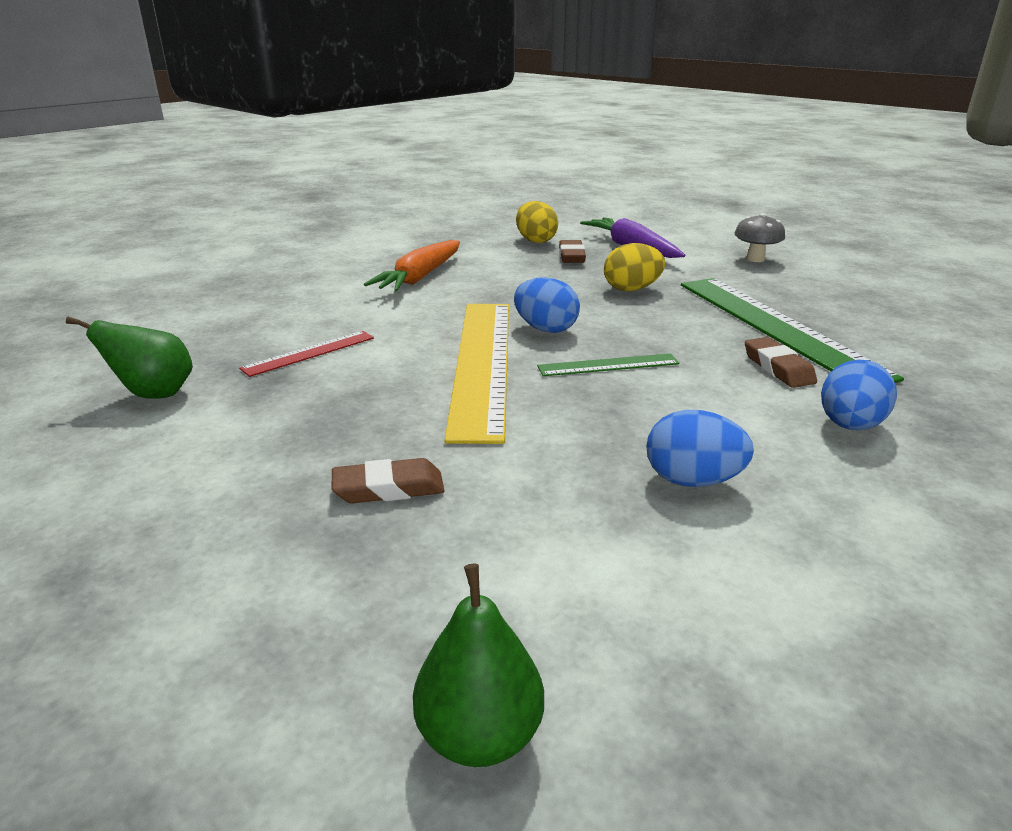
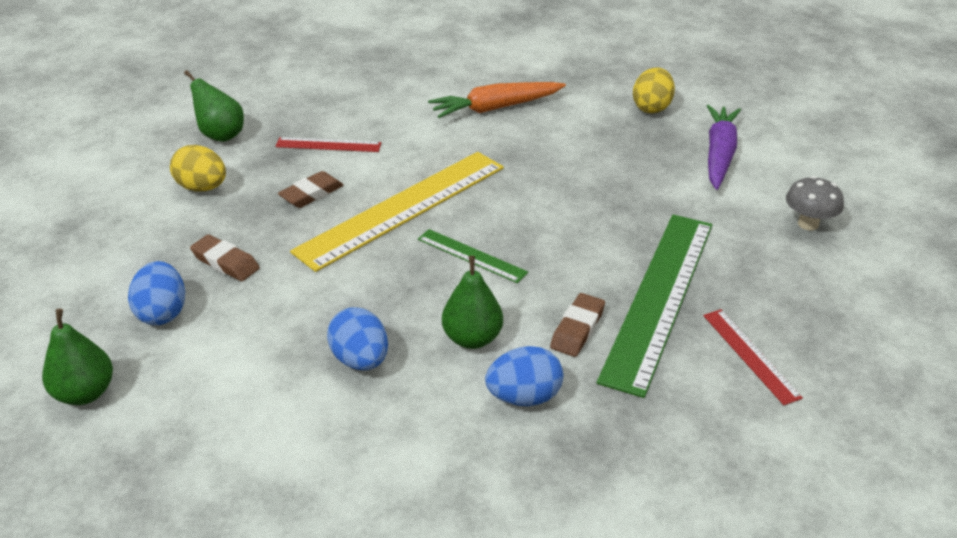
camera: 45 degrees right, 10 degrees up
blue egg [514,277,580,333] -> blue egg moved to [128,261,185,325]
brown eraser [559,240,586,263] -> brown eraser moved to [278,171,344,208]
yellow egg [604,243,665,291] -> yellow egg moved to [170,145,226,192]
none -> green pear [442,256,503,349]
none -> red ruler [703,309,803,405]

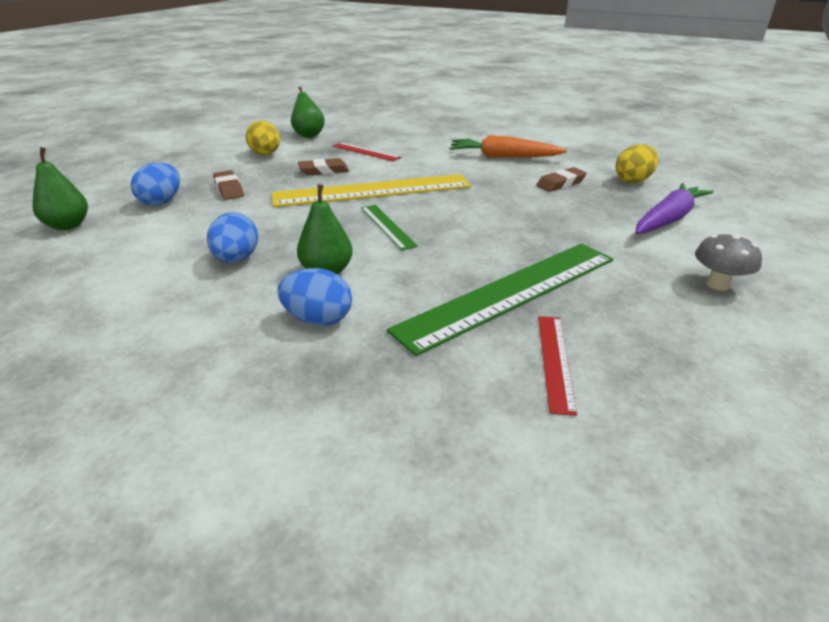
camera: 30 degrees right, 5 degrees down
brown eraser [550,293,605,357] -> brown eraser moved to [536,167,587,192]

